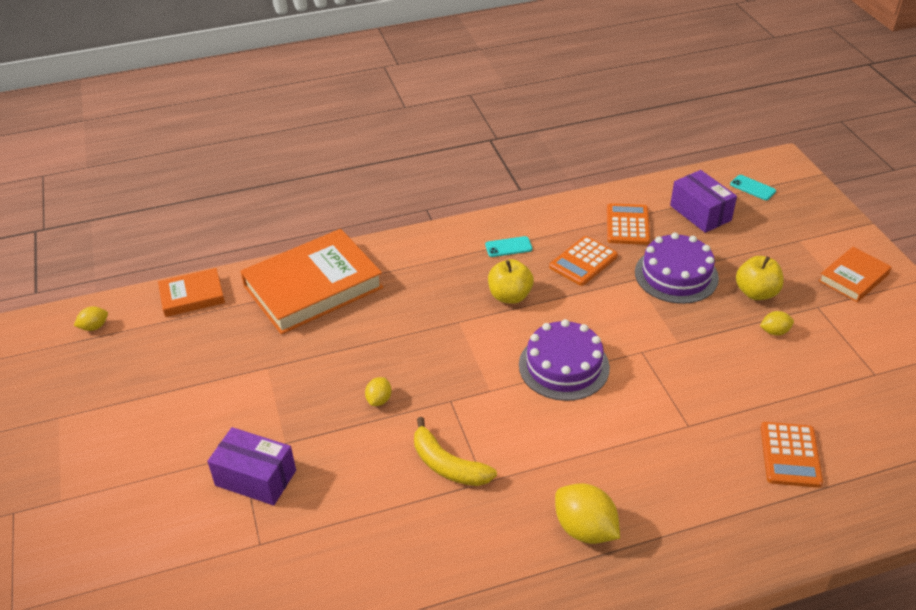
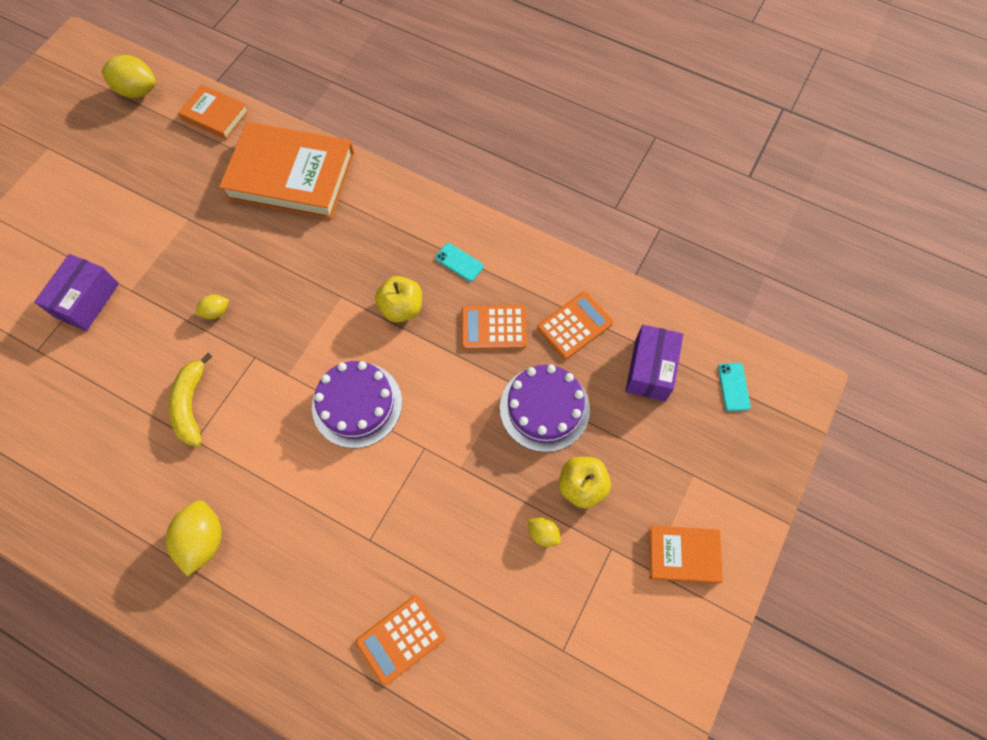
camera: 45 degrees right, 25 degrees up
yellow lemon [74,307,108,331] -> yellow lemon [101,55,156,98], size x1.87
purple box [207,427,296,506] -> purple box turned 45 degrees clockwise [34,254,119,331]

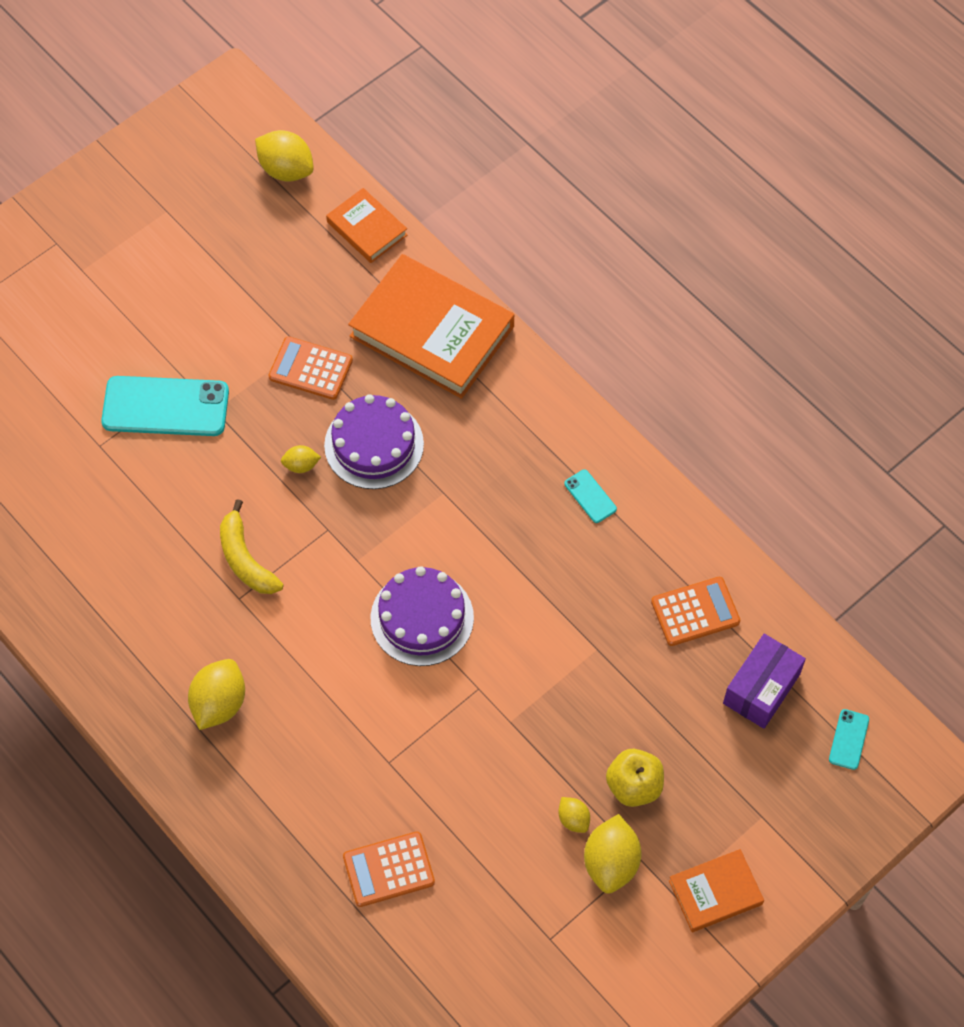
camera: 20 degrees right, 5 degrees down
purple box [34,254,119,331] -> turquoise phone [101,376,229,436]
yellow banana [169,353,213,446] -> yellow banana turned 45 degrees counterclockwise [220,499,284,594]
yellow apple [375,276,422,322] -> none
orange calculator [462,305,527,350] -> orange calculator moved to [268,336,353,400]
purple cake [500,365,590,452] -> purple cake moved to [324,394,424,489]
orange book [649,525,723,584] -> orange book turned 45 degrees counterclockwise [669,849,764,932]
none -> yellow lemon [584,814,642,894]

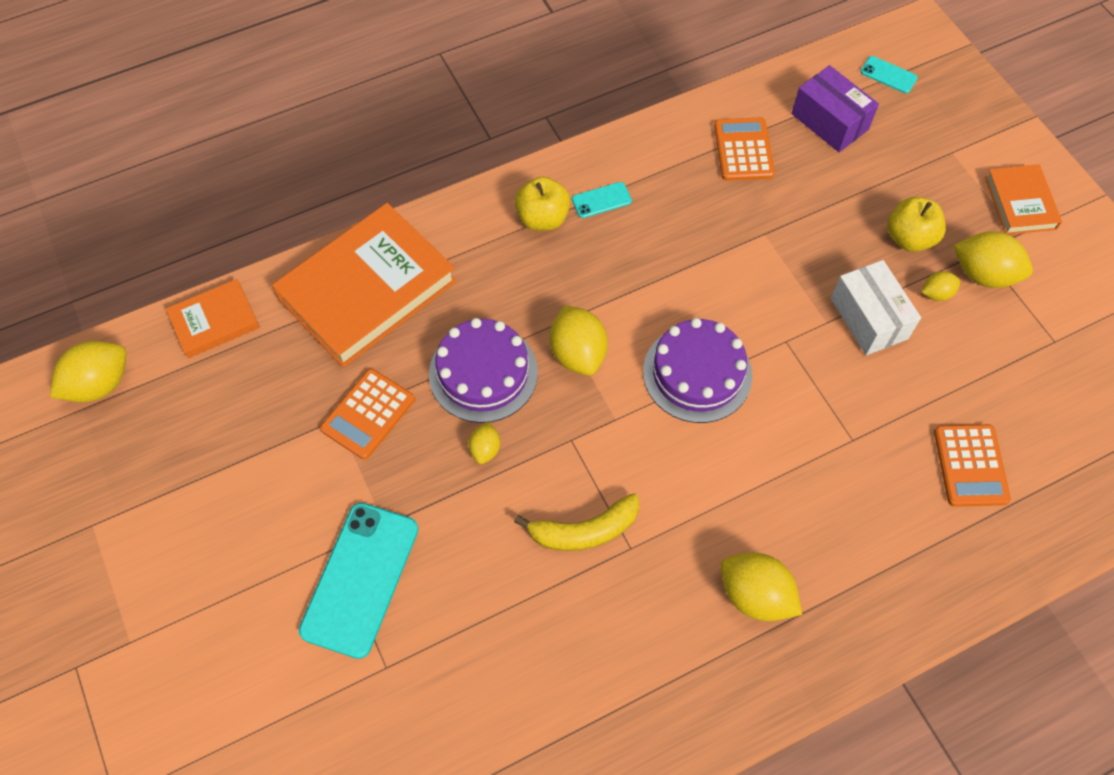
camera: 75 degrees left, 0 degrees up
none -> yellow apple [515,177,571,231]
none -> yellow lemon [550,305,608,376]
none -> white box [831,260,921,355]

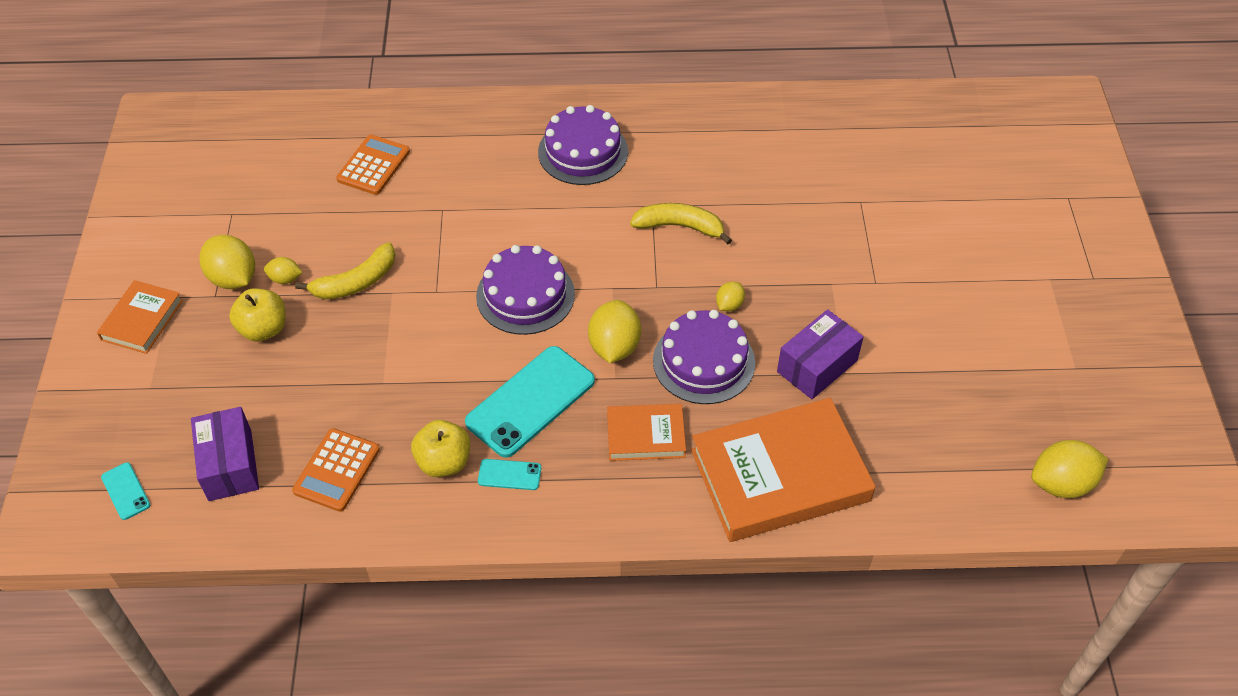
camera: 155 degrees left, 10 degrees down
orange book [166,279,260,358] -> orange book moved to [607,404,686,461]
turquoise phone [299,503,418,659] -> turquoise phone moved to [465,346,595,458]
orange calculator [320,369,415,460] -> purple box [777,309,864,399]
yellow apple [515,177,571,231] -> yellow apple moved to [411,420,470,477]
yellow lemon [721,552,802,621] -> purple cake [538,105,628,185]
white box [831,260,921,355] -> yellow banana [295,242,395,299]

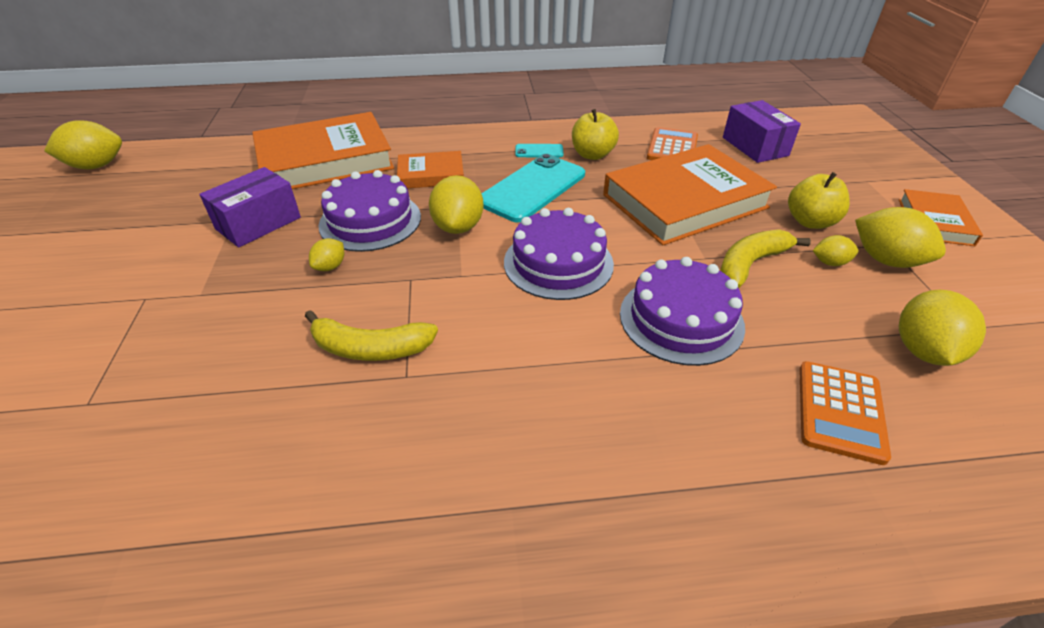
camera: 175 degrees right, 10 degrees down
turquoise phone [101,462,150,520] -> none
purple cake [538,105,628,185] -> purple cake moved to [620,257,745,366]
none -> orange book [603,144,777,245]
none -> yellow lemon [899,290,986,366]

